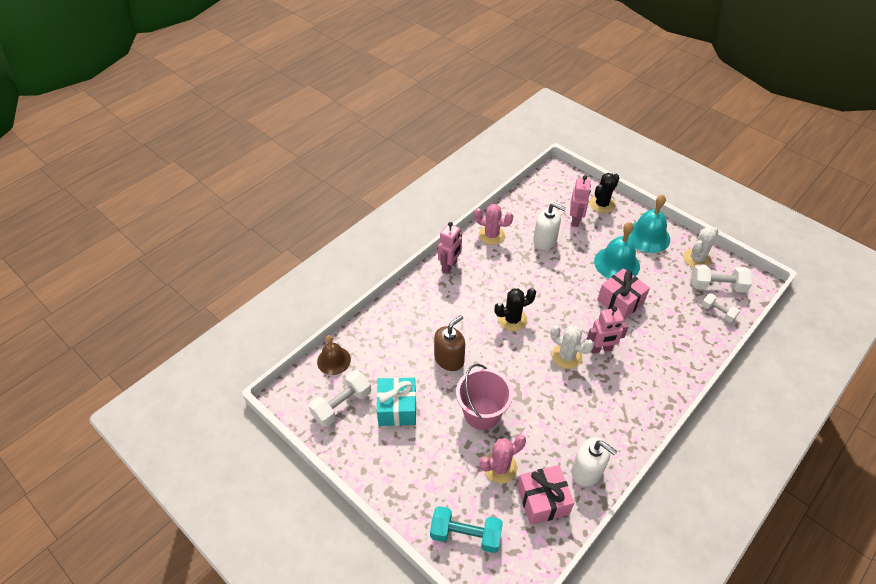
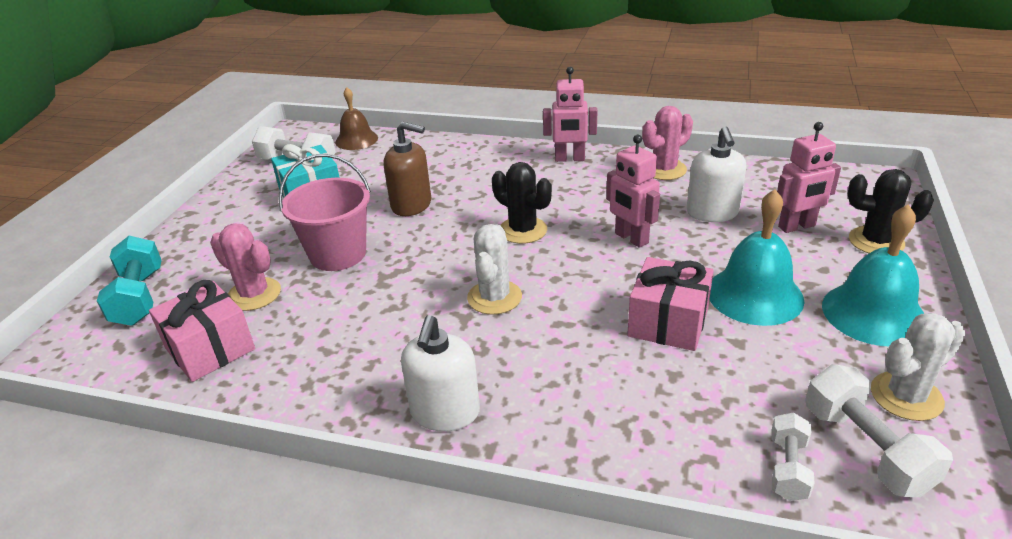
camera: 65 degrees right, 15 degrees down
pink cactus [474,204,513,245] -> pink cactus turned 60 degrees clockwise [642,106,693,180]
white soap dispenser [571,437,617,486] -> white soap dispenser moved to [401,315,480,432]
pink robot [587,306,628,354] -> pink robot moved to [606,135,660,248]
white cactus [683,227,718,268] -> white cactus turned 45 degrees counterclockwise [871,313,966,421]

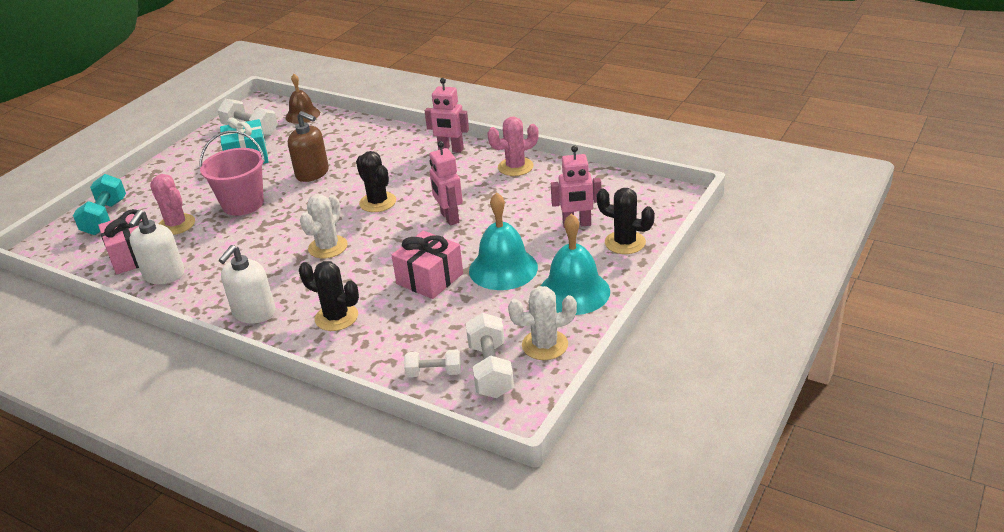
camera: 15 degrees right, 0 degrees up
white soap dispenser [687,126,746,222] -> white soap dispenser moved to [129,210,185,284]
white dumbbell [771,412,814,501] -> white dumbbell turned 60 degrees clockwise [404,349,461,377]
none -> black cactus [299,261,359,331]

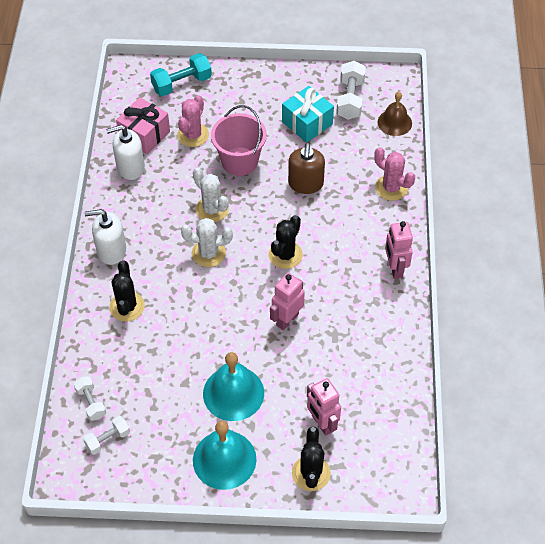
camera: 60 degrees right, 20 degrees up
pink gift [391,231,463,299] -> none
white dumbbell [466,313,514,398] -> white dumbbell [83,416,130,455], size x0.62
pink cactus [487,117,539,176] -> pink cactus moved to [374,147,415,201]
white cactus [508,286,577,360] -> white cactus moved to [193,167,229,223]

